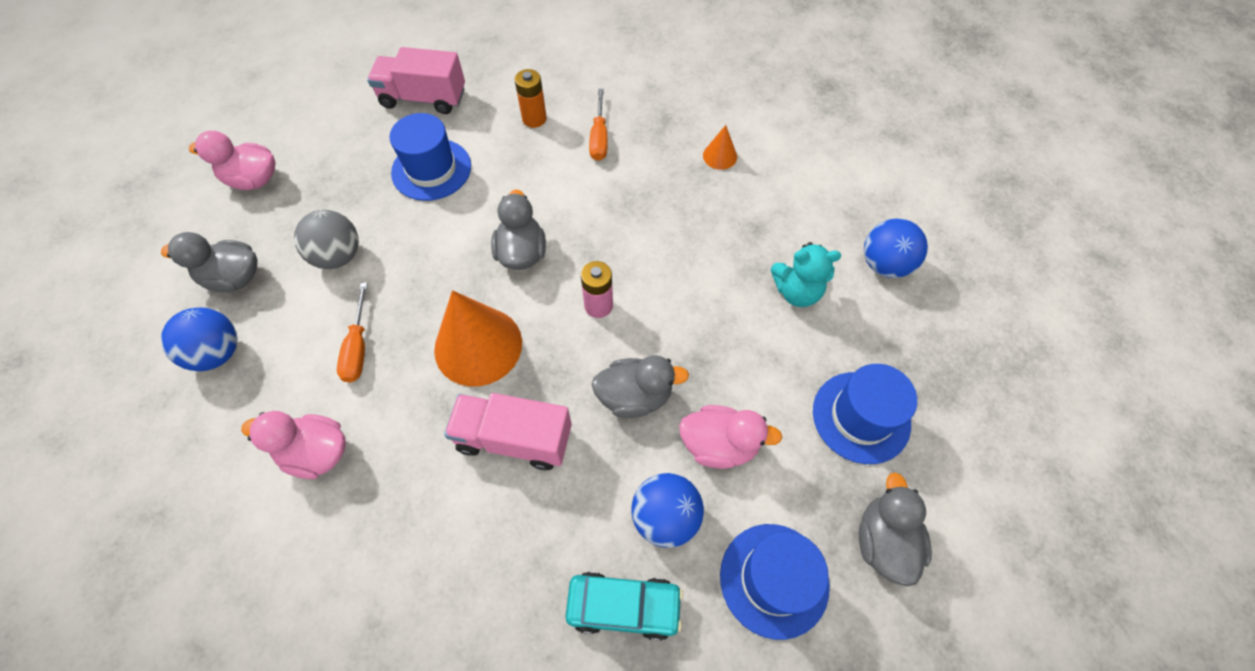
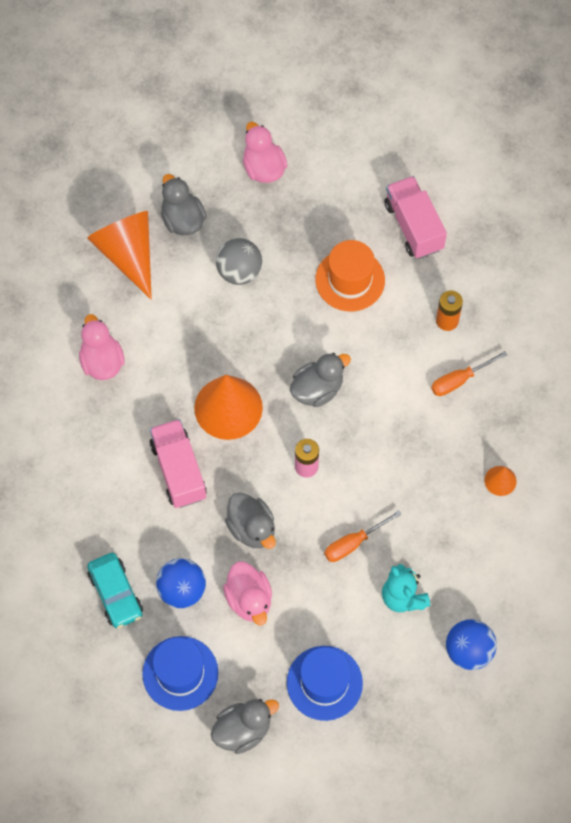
camera: 60 degrees right, 5 degrees up
blue ball [161,308,237,371] -> orange cone [87,211,152,300]
orange screwdriver [337,282,367,383] -> orange screwdriver moved to [324,510,402,562]
blue hat [389,113,471,201] -> orange hat [315,240,385,311]

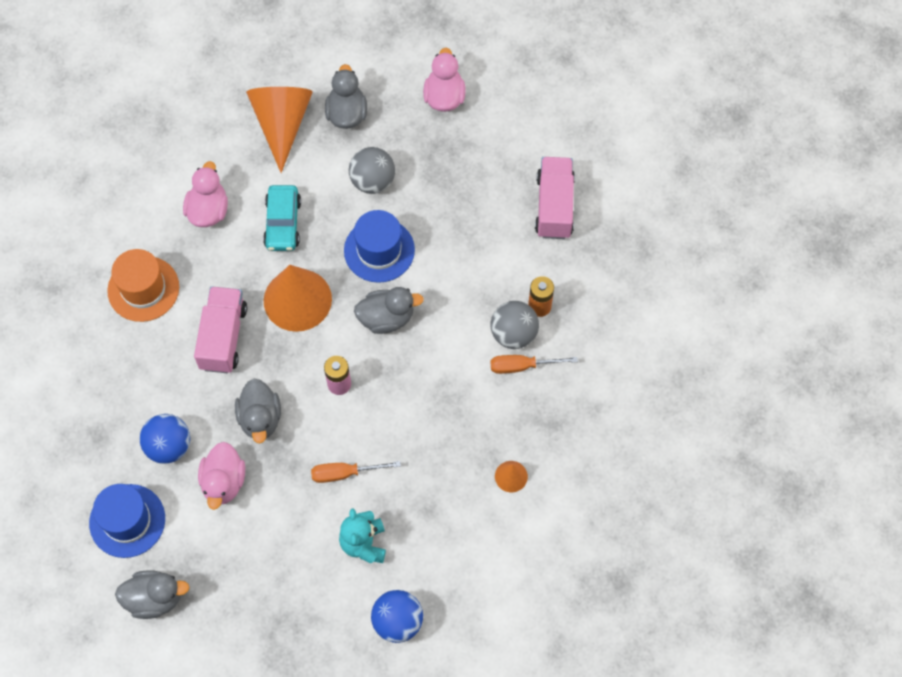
camera: 25 degrees right, 0 degrees up
turquoise car [87,553,143,629] -> turquoise car moved to [263,185,301,251]
blue hat [287,646,363,721] -> blue hat moved to [344,210,415,283]
orange hat [315,240,385,311] -> orange hat moved to [107,249,179,322]
none -> grey ball [491,301,539,349]

